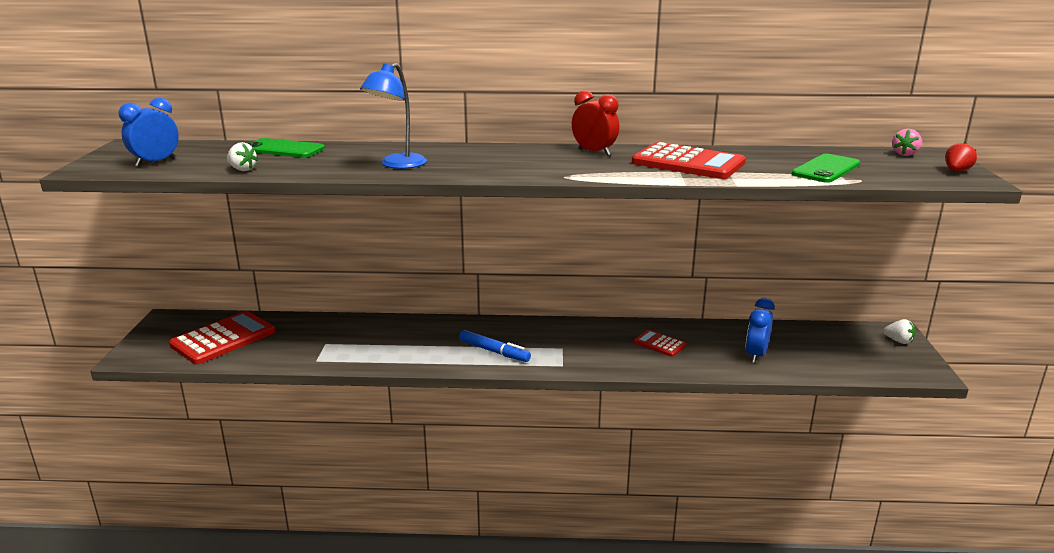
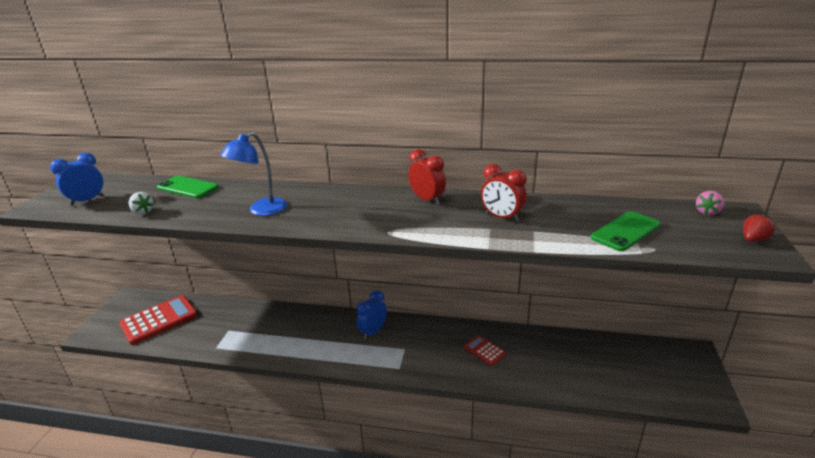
camera: 10 degrees right, 5 degrees up
blue marker [459,330,531,362] -> none
red calculator [632,142,746,179] -> red clock [481,164,527,222]
blue clock [746,298,775,363] -> blue clock moved to [357,290,387,340]
white strawberry [883,319,915,344] -> none

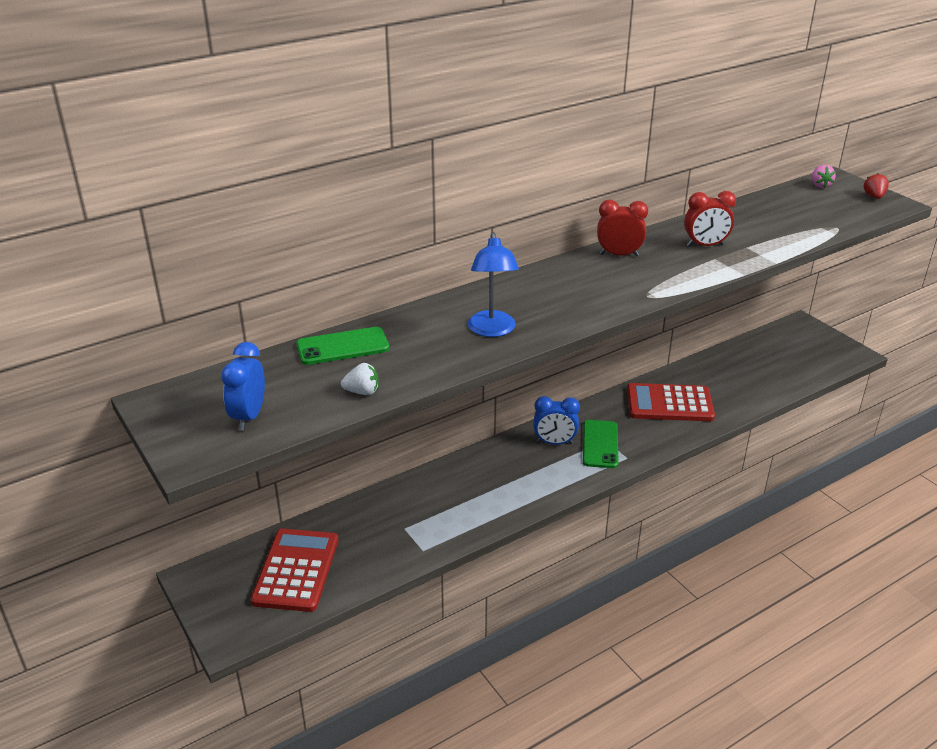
camera: 45 degrees left, 5 degrees up
blue clock [357,290,387,340] -> blue clock turned 75 degrees counterclockwise [534,396,580,445]
red calculator [464,335,506,366] -> red calculator [627,383,715,421], size x1.95
green phone [591,211,660,251] -> green phone moved to [583,420,619,468]

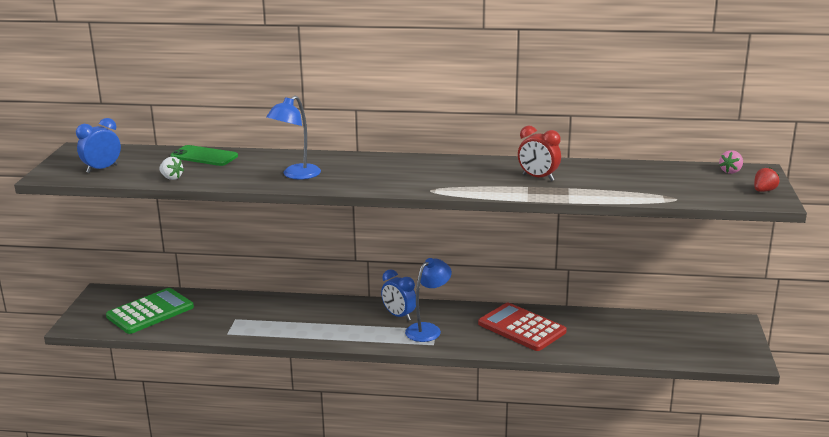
camera: 40 degrees right, 10 degrees down
red calculator [250,529,338,612] -> green calculator [106,288,194,334]
green phone [583,420,619,468] -> blue lamp [405,258,452,342]
red clock [597,200,648,256] -> none

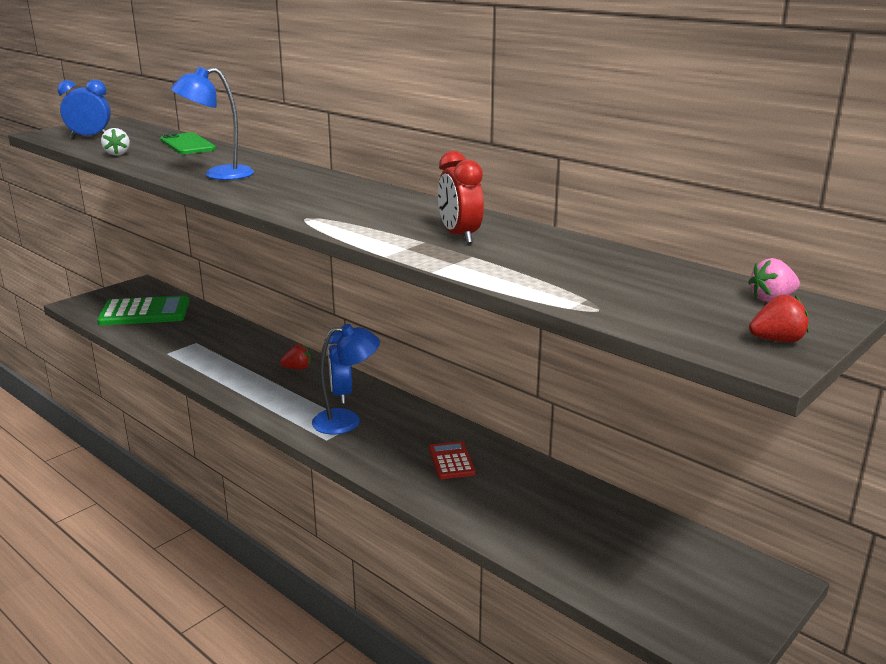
camera: 35 degrees right, 0 degrees up
red calculator [478,303,567,351] -> red calculator [429,441,476,479], size x0.51
none -> red strawberry [280,344,311,369]

